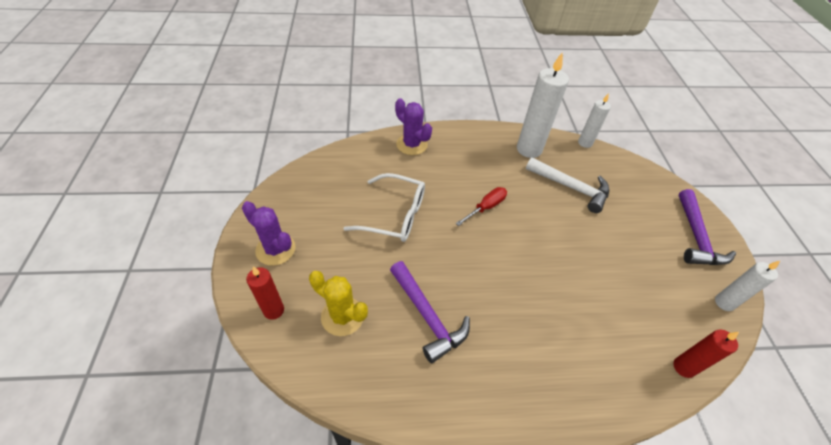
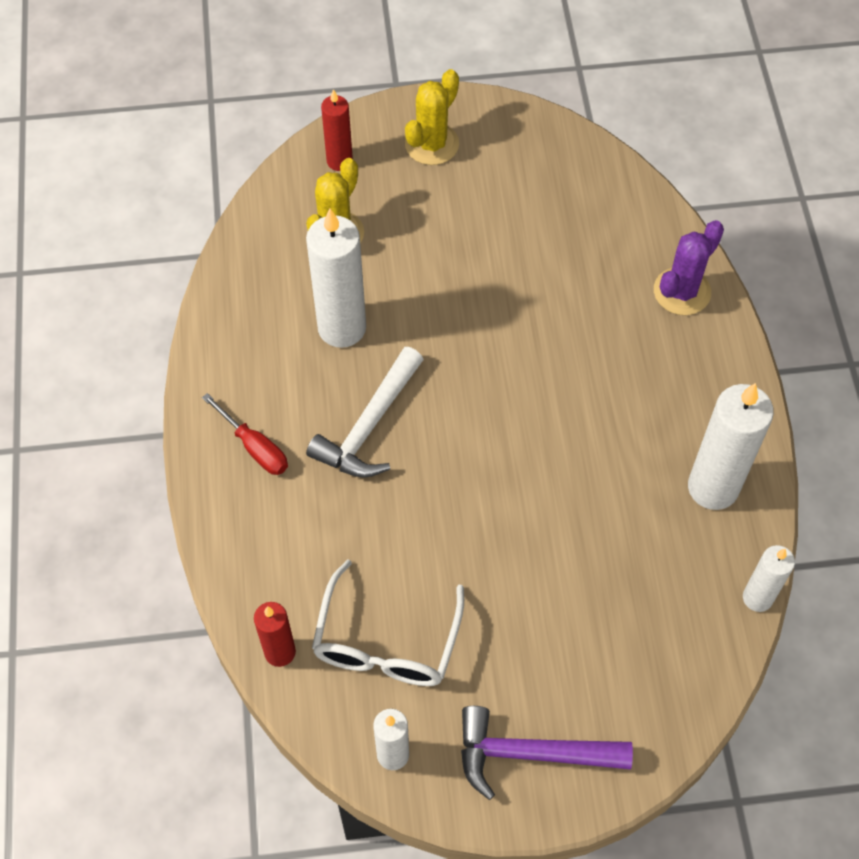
camera: 90 degrees right, 10 degrees up
purple cactus [242,201,295,266] -> yellow cactus [405,69,459,165]
white glasses [343,173,425,242] -> white glasses moved to [312,559,464,686]
purple hammer [390,261,470,363] -> white candle [306,209,366,348]
red screwdriver [456,187,507,226] -> red screwdriver moved to [202,393,288,475]
white hammer [526,157,609,213] -> white hammer moved to [306,347,424,478]

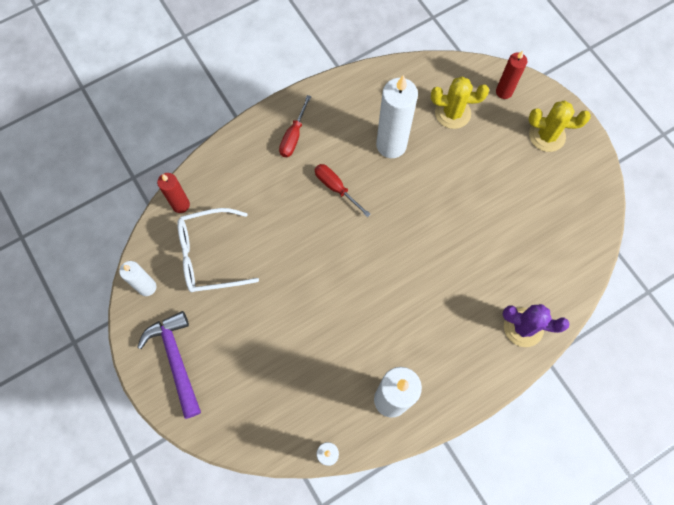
camera: 65 degrees right, 10 degrees up
white hammer [306,347,424,478] -> red screwdriver [315,164,371,217]

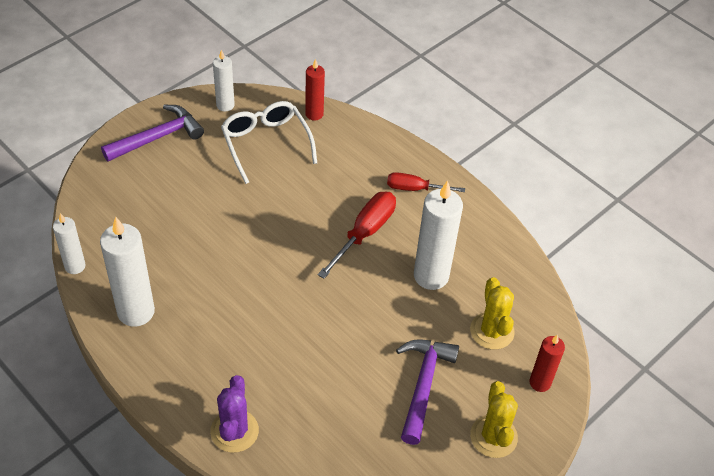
camera: 75 degrees right, 20 degrees down
red screwdriver [315,164,371,217] -> red screwdriver [318,191,396,279], size x1.52
none -> purple hammer [396,339,459,445]

